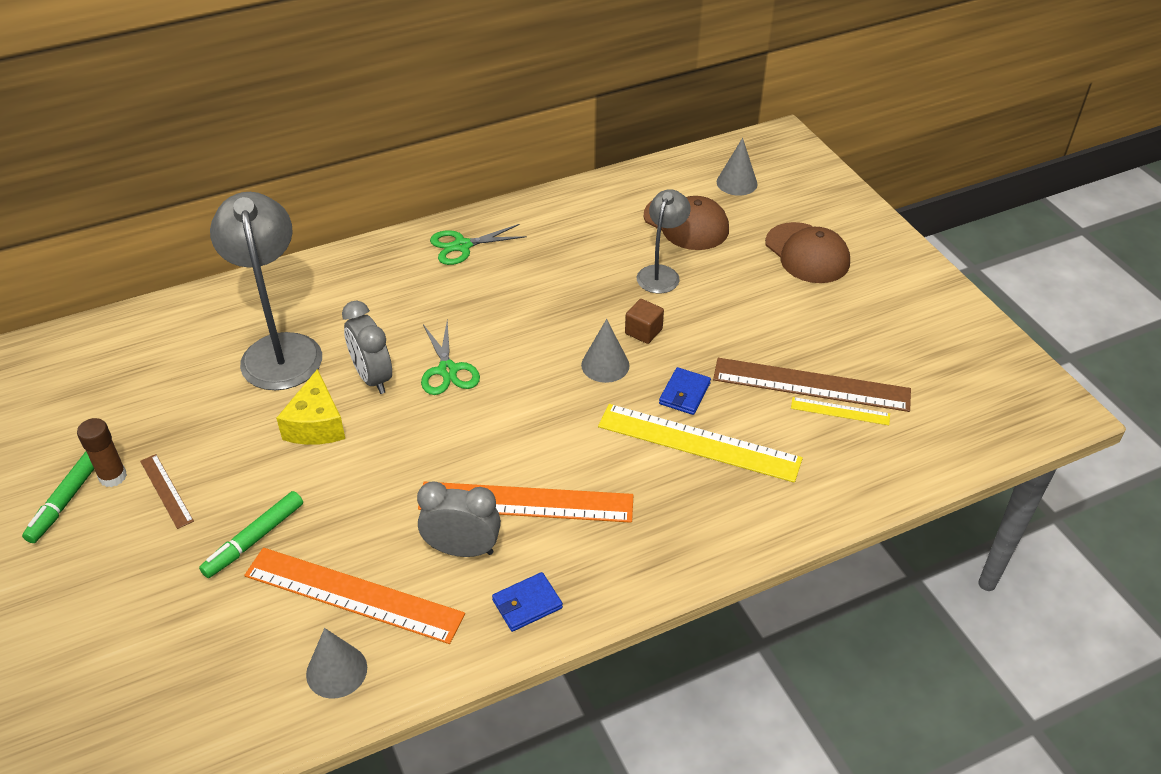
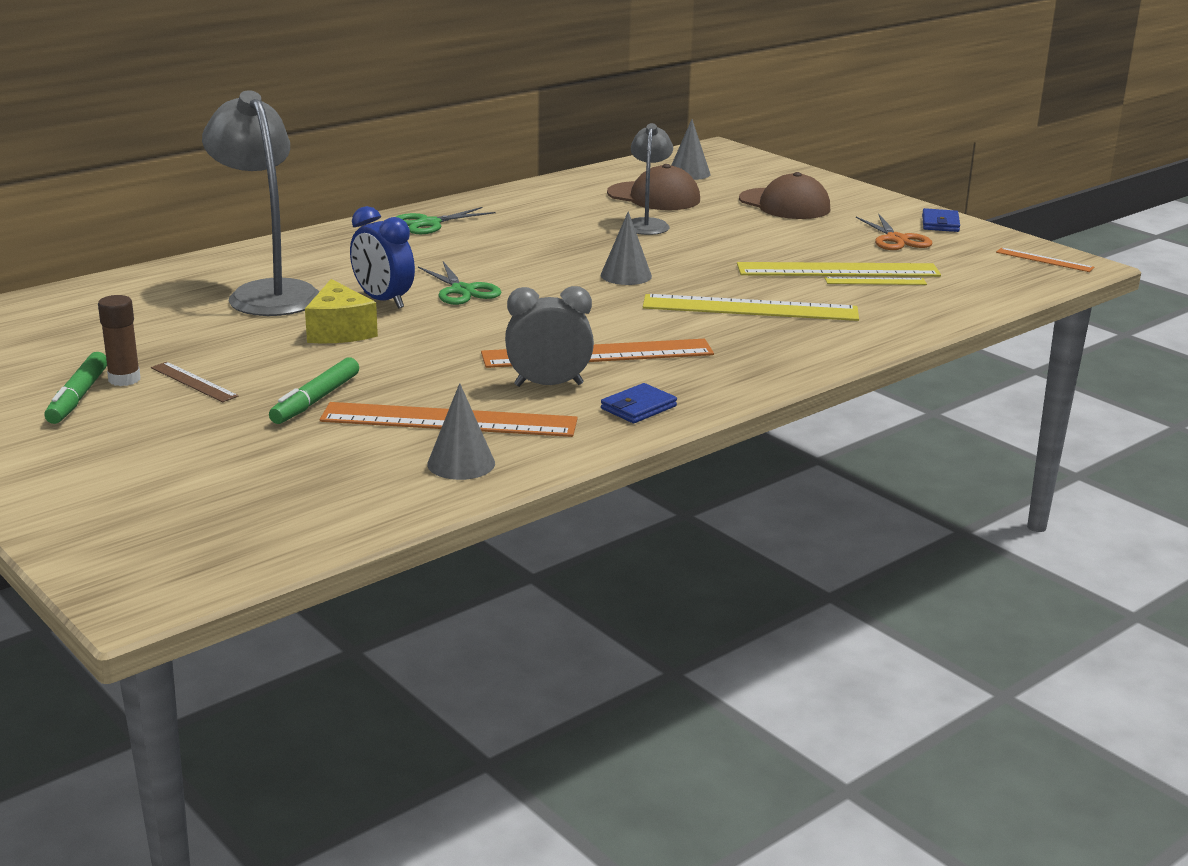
camera: 15 degrees left, 20 degrees down
grey clock [342,301,392,394] -> blue clock [350,206,415,309]
brown cube [625,299,664,344] -> none
blue wallet [659,367,711,415] -> blue wallet moved to [922,208,960,232]
brown ruler [713,358,911,412] -> yellow ruler [737,262,941,277]
none -> orange scissors [856,213,933,250]
none -> orange ruler [996,248,1094,272]

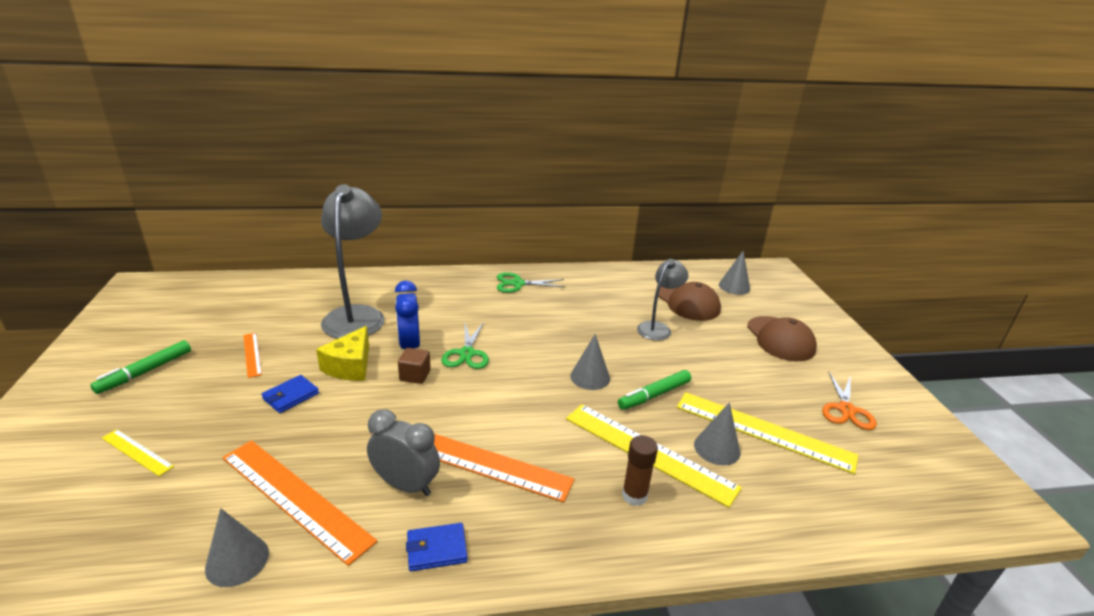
camera: 30 degrees right, 5 degrees up
brown glue stick [98,295,141,386] -> brown glue stick moved to [622,435,658,506]
brown ruler [151,362,239,402] -> none
green marker [269,358,359,424] -> green marker moved to [618,370,691,410]
yellow ruler [825,277,927,285] -> yellow ruler moved to [102,429,174,476]
blue wallet [922,208,960,232] -> blue wallet moved to [262,375,319,413]
orange ruler [996,248,1094,272] -> orange ruler moved to [243,333,262,378]
none -> brown cube [398,348,431,384]
none -> grey cone [694,402,740,465]

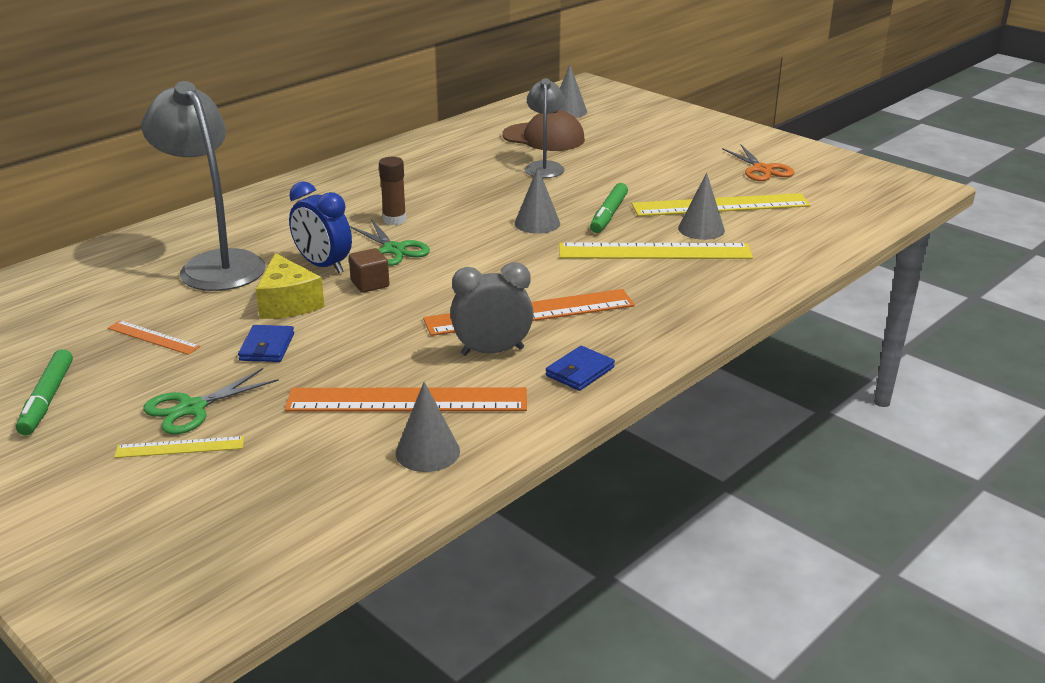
camera: 35 degrees left, 0 degrees up
green scissors [497,272,565,293] -> green scissors moved to [143,368,279,434]
brown glue stick [622,435,658,506] -> brown glue stick moved to [379,157,406,225]
brown cap [747,316,817,361] -> none

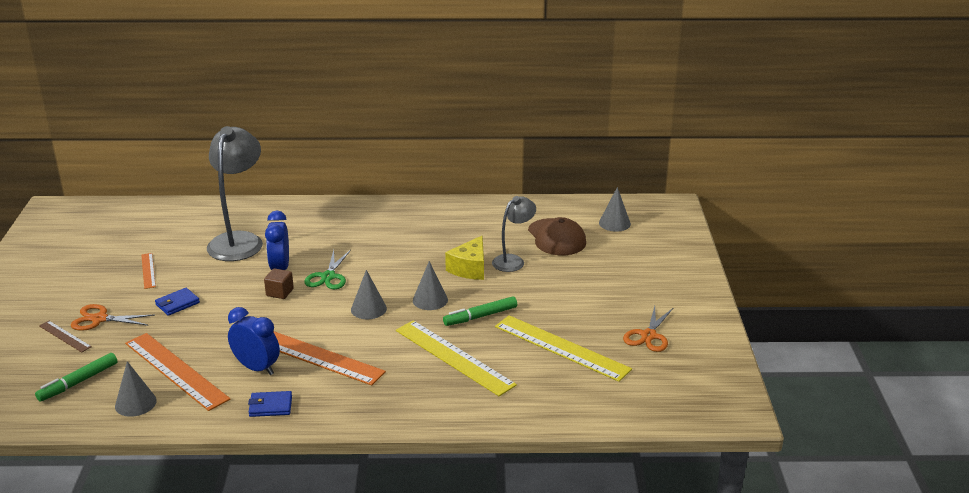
camera: 45 degrees right, 0 degrees up
green marker [16,349,73,436] -> green marker moved to [35,353,117,402]
yellow ruler [114,436,244,458] -> brown ruler [39,321,92,352]
green scissors [143,368,279,434] -> orange scissors [71,304,154,331]
yellow cheese [256,253,325,319] -> yellow cheese moved to [445,236,484,280]
brown glue stick [379,157,406,225] -> none
grey clock [450,262,534,356] -> blue clock [228,307,280,375]
grey cone [678,173,725,240] -> grey cone moved to [351,270,387,319]

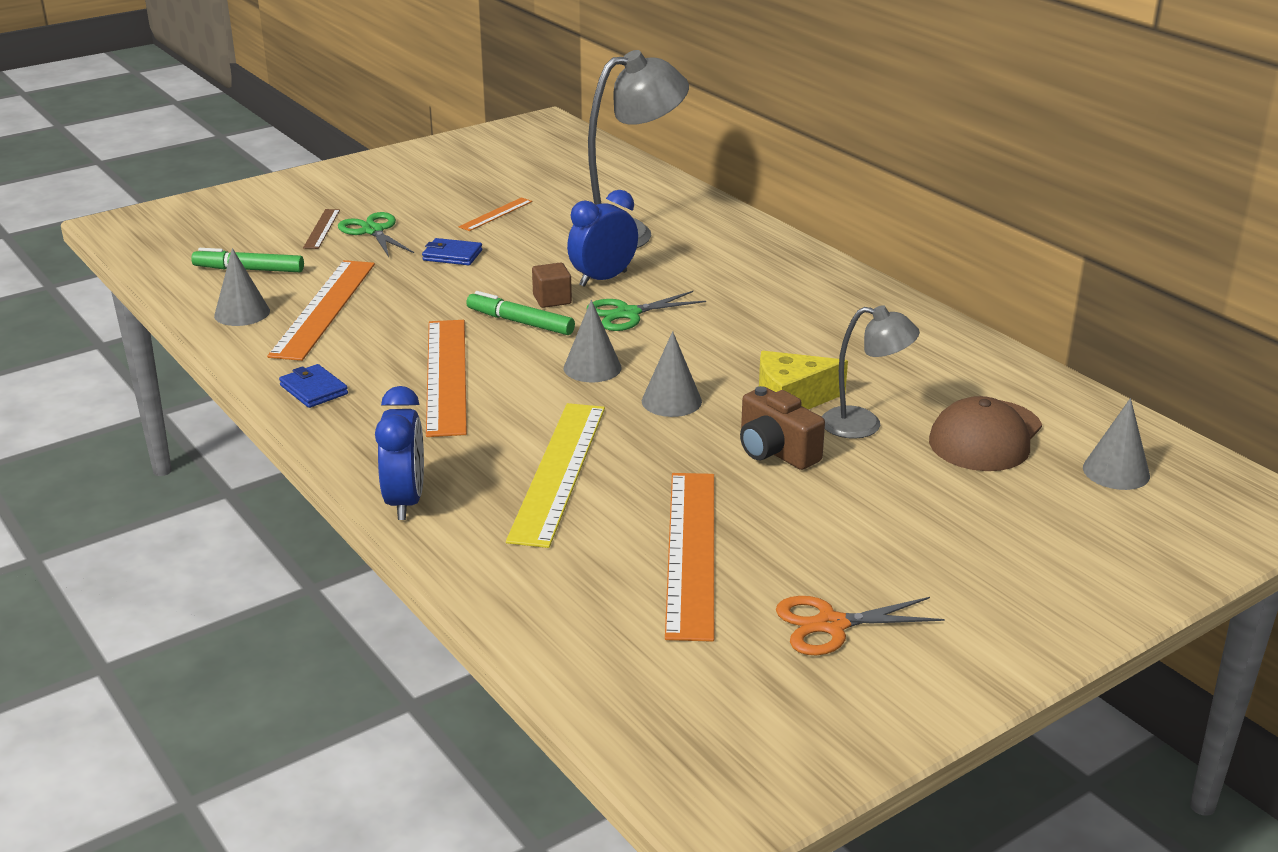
camera: 55 degrees right, 0 degrees up
orange scissors [71,304,154,331] -> green scissors [338,212,414,257]
blue clock [228,307,280,375] -> blue clock moved to [375,386,424,520]
green marker [443,296,517,326] -> green marker moved to [466,291,575,335]
yellow ruler [495,315,632,382] -> orange ruler [665,473,714,642]
none -> brown camera [740,386,825,470]

